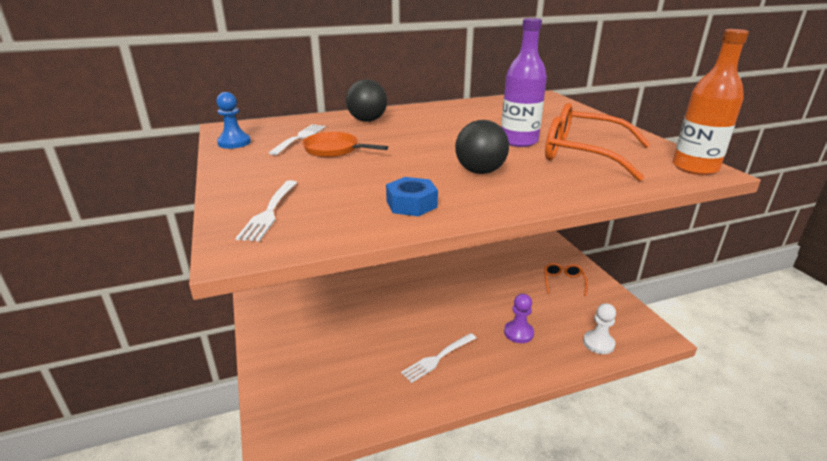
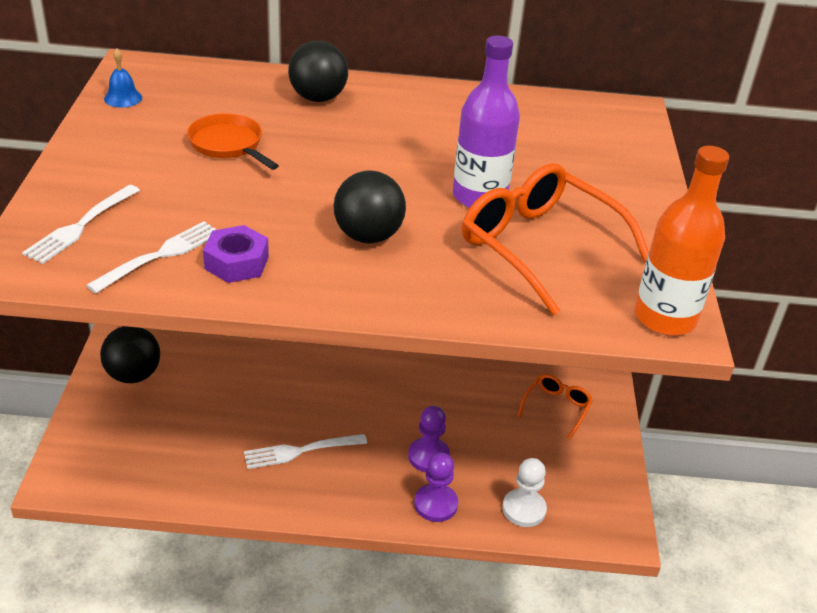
camera: 20 degrees right, 10 degrees up
blue pawn [216,92,251,149] -> blue bell [104,48,142,108]
white fork [269,124,326,155] -> white fork moved to [86,221,216,294]
blue nut [386,177,438,216] -> purple nut [203,225,269,283]
none -> black ball [100,326,160,383]
none -> purple pawn [414,453,458,522]

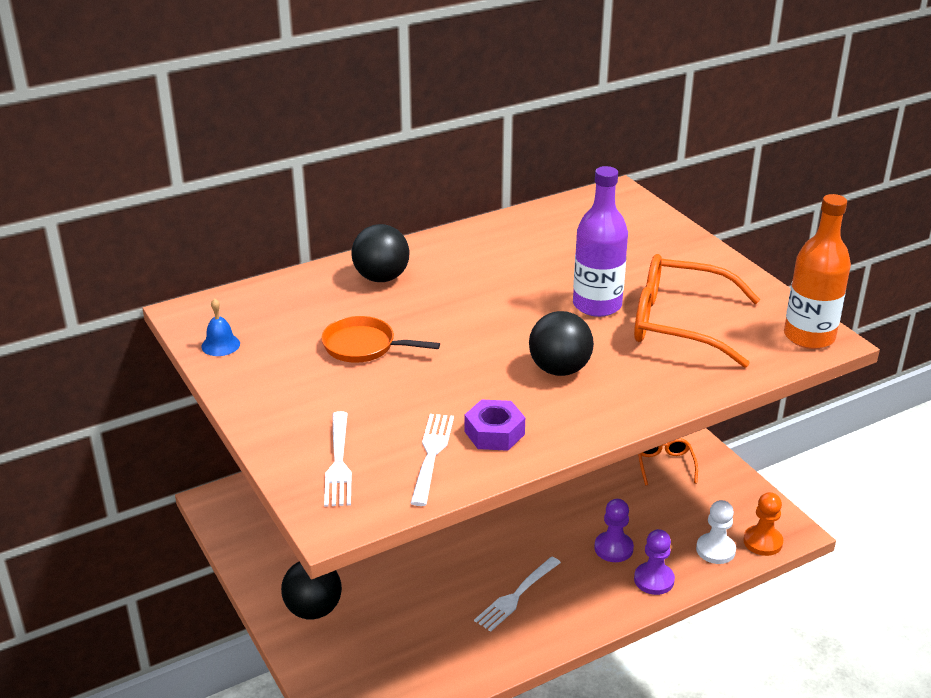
camera: 30 degrees left, 5 degrees down
none -> orange pawn [743,492,783,556]

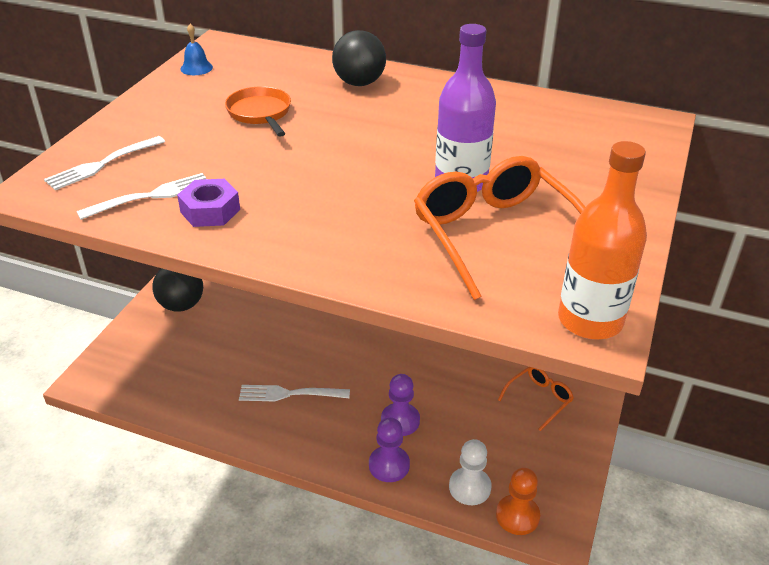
camera: 50 degrees right, 5 degrees up
black ball [529,311,594,376] -> none

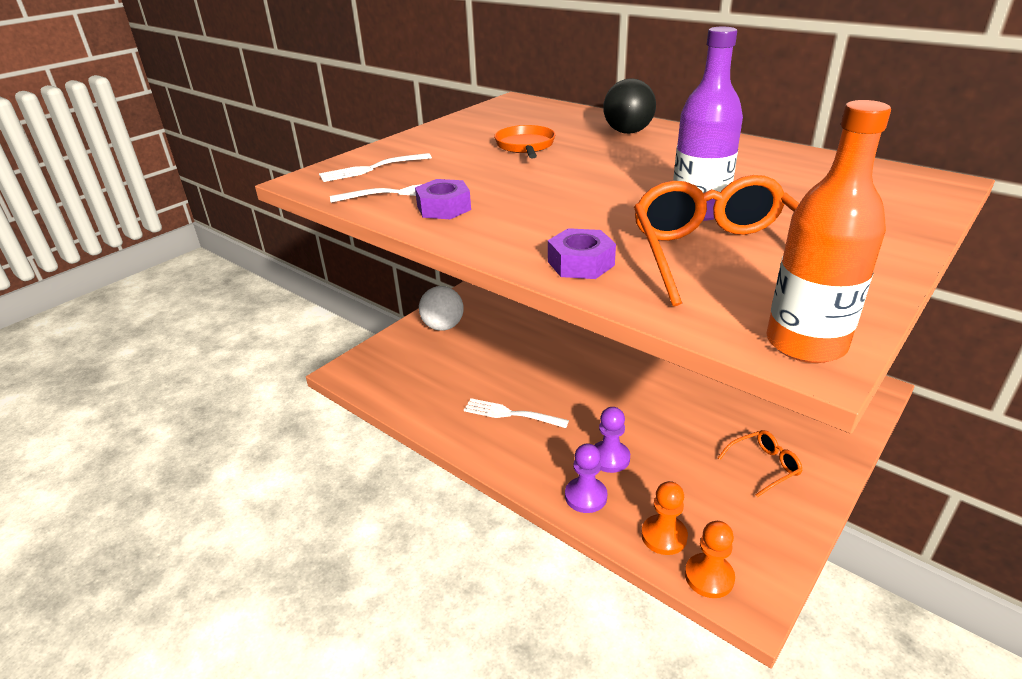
camera: 20 degrees right, 5 degrees down
black ball [152,268,203,312] -> white ball [419,286,464,331]
blue bell [180,24,213,75] -> none
white pawn [449,439,492,505] -> orange pawn [641,481,688,555]
none -> purple nut [548,228,616,279]

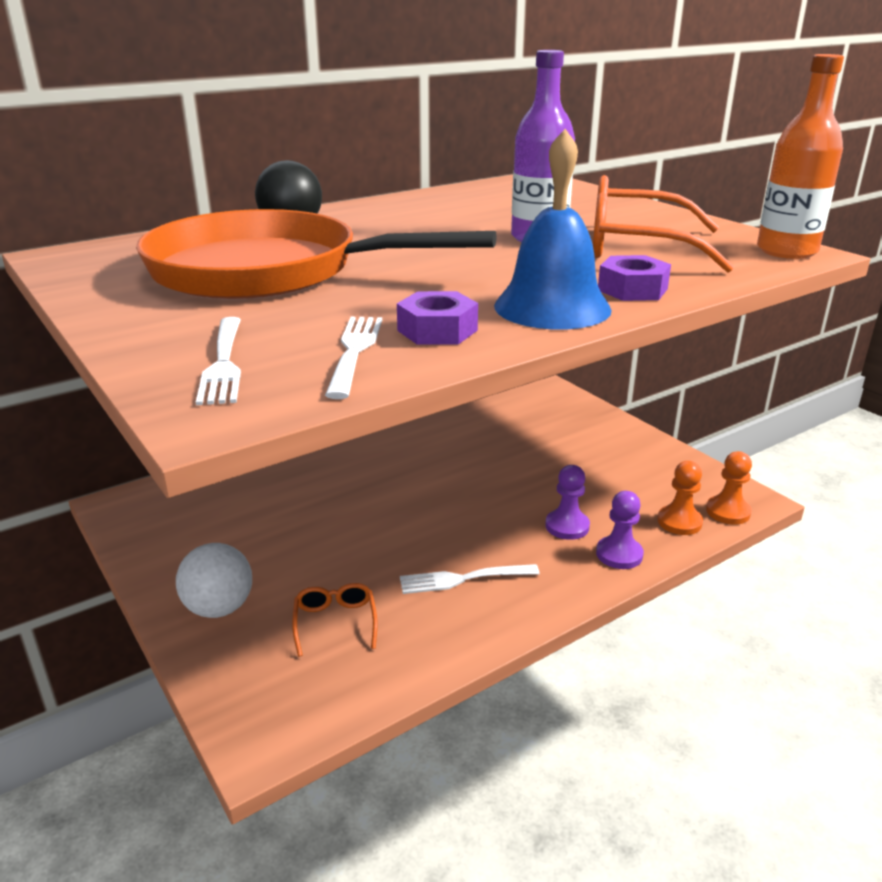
camera: 75 degrees left, 5 degrees down
white fork [464,398,569,428] -> white fork turned 45 degrees clockwise [400,564,540,594]
orange pan [494,125,555,158] -> orange pan [136,209,497,300], size x2.37
orange glasses [718,430,803,497] -> orange glasses moved to [292,583,377,657]
none -> blue bell [494,129,612,330]

